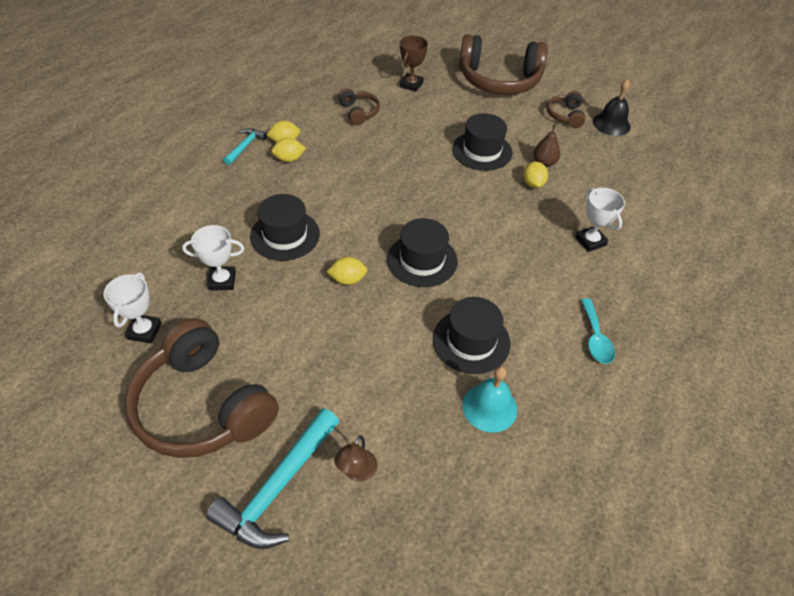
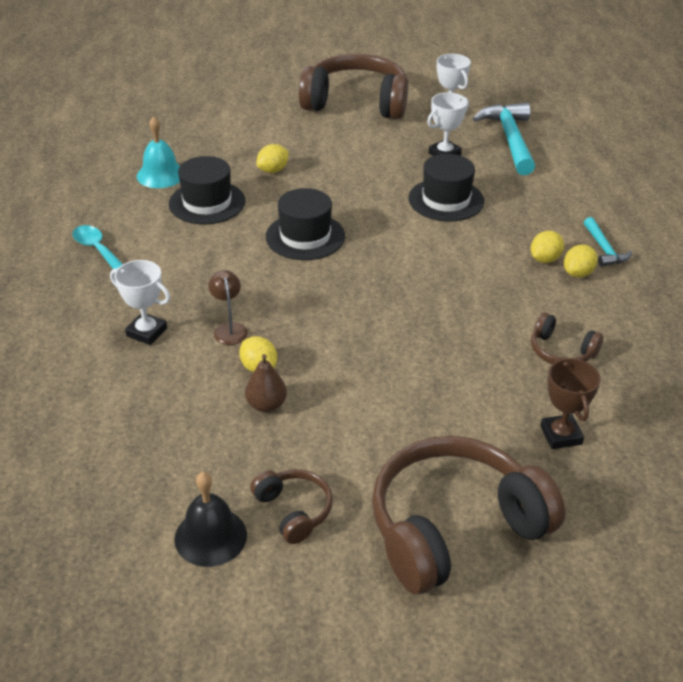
camera: 145 degrees right, 10 degrees down
turquoise hammer [206,408,339,549] -> turquoise hammer moved to [473,102,535,175]
yellow lemon [327,257,367,285] -> yellow lemon moved to [256,144,289,173]
brown lamp [334,435,377,482] -> brown lamp moved to [208,270,248,345]
black hat [452,113,513,171] -> none

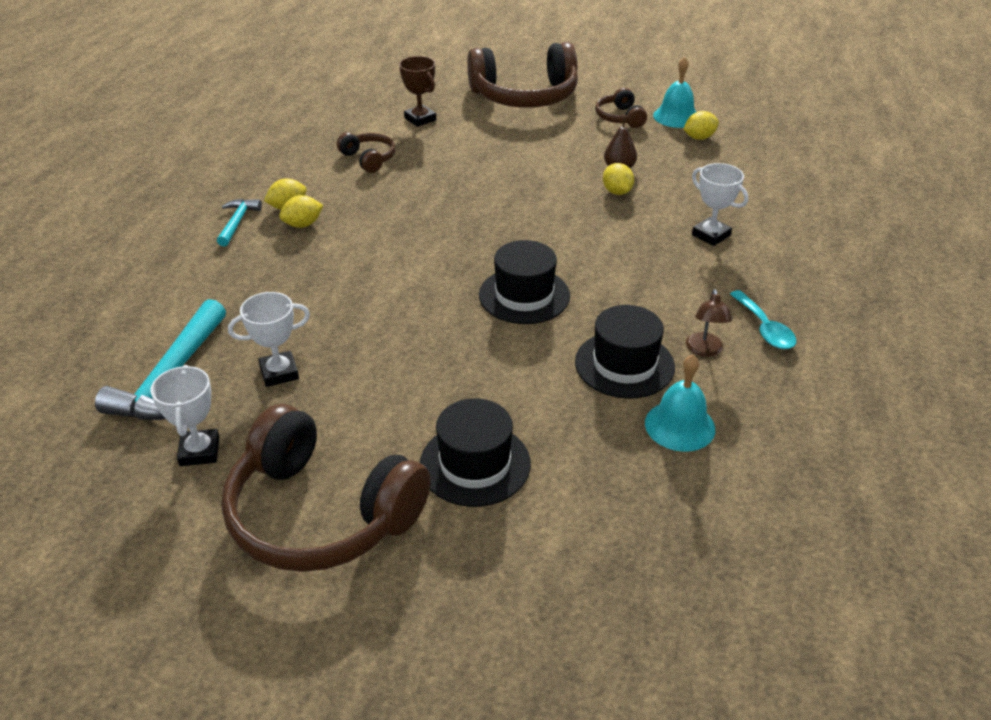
camera: 160 degrees left, 0 degrees up
black bell [174,472,247,567] -> turquoise bell [653,57,696,128]
brown lamp [208,270,248,345] -> brown lamp moved to [686,289,732,357]
yellow lemon [256,144,289,173] -> yellow lemon moved to [683,111,719,140]
black hat [408,154,484,222] -> black hat moved to [420,398,531,507]
brown trophy [540,357,601,449] -> brown trophy turned 45 degrees counterclockwise [399,56,436,127]

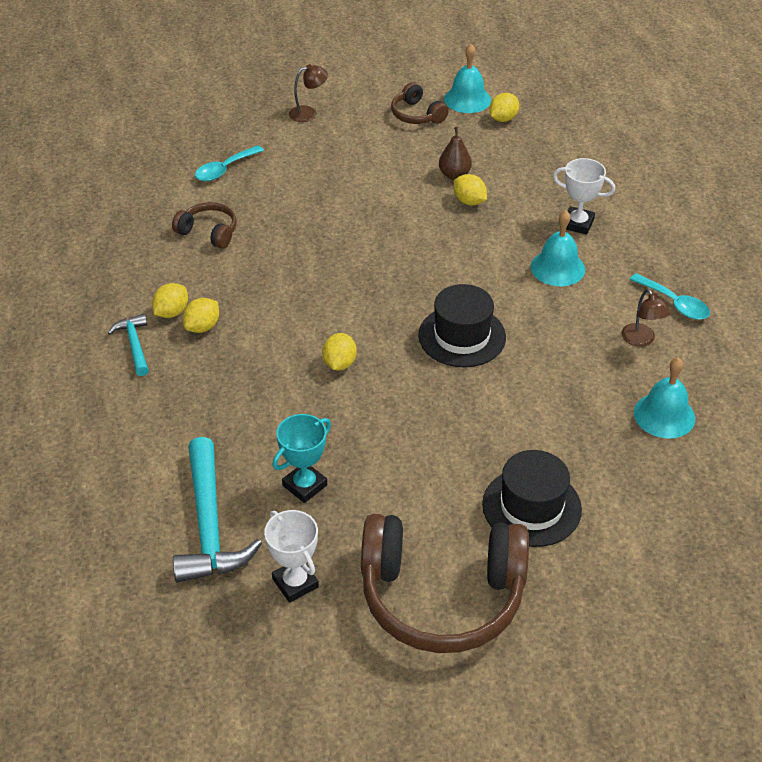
camera: 25 degrees left, 5 degrees up
white trophy [228,292,310,387] -> turquoise trophy [273,414,331,503]
brown trophy [399,56,436,127] -> turquoise spoon [195,145,264,181]
brown headphones [467,42,578,108] -> brown lamp [289,64,328,122]
black hat [575,305,675,399] -> none
none -> yellow lemon [322,333,357,370]
none -> turquoise bell [531,210,585,286]

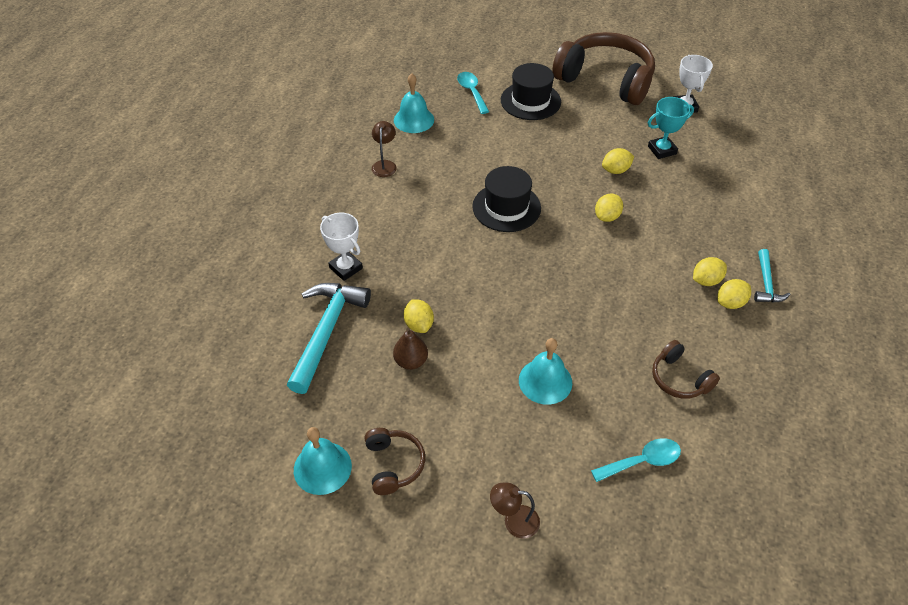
camera: 155 degrees left, 5 degrees up
turquoise hammer [173,437,262,583] -> turquoise hammer moved to [287,283,371,394]
yellow lemon [489,93,519,122] -> yellow lemon moved to [602,148,634,174]
turquoise bell [531,210,585,286] -> turquoise bell moved to [519,338,572,405]
turquoise spoon [630,273,710,320] -> turquoise spoon moved to [457,72,489,114]

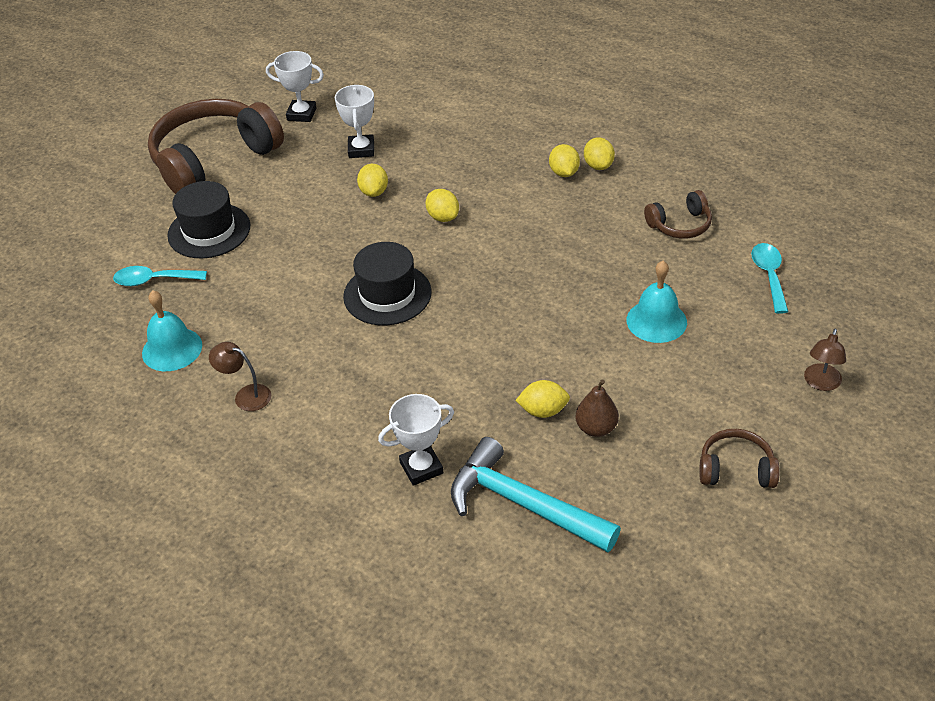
camera: 70 degrees left, 5 degrees down
turquoise bell [294,427,352,495] -> none
turquoise trophy [648,97,694,159] -> white trophy [335,85,374,158]
turquoise hammer [754,249,790,303] -> none

